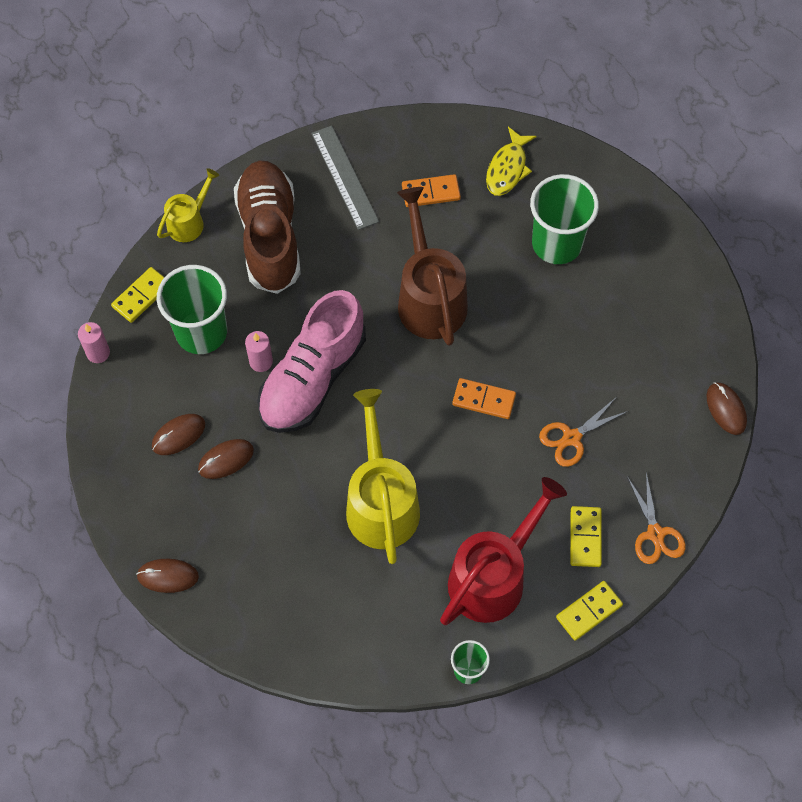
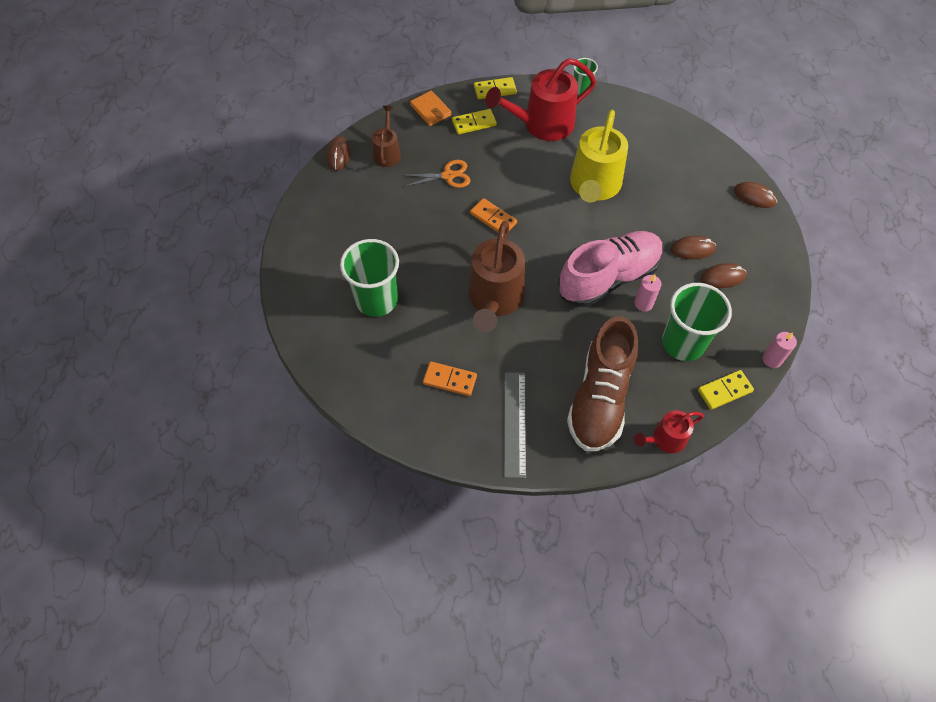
camera: 155 degrees left, 5 degrees down
yellow watering can [157,168,219,242] -> red watering can [634,410,704,453]
yellow fish [486,127,537,196] -> none
yellow domino [570,506,602,567] -> yellow domino turned 45 degrees clockwise [452,109,497,134]
orange scissors [627,473,686,564] -> orange wallet [410,91,451,126]
none -> brown watering can [372,106,401,167]

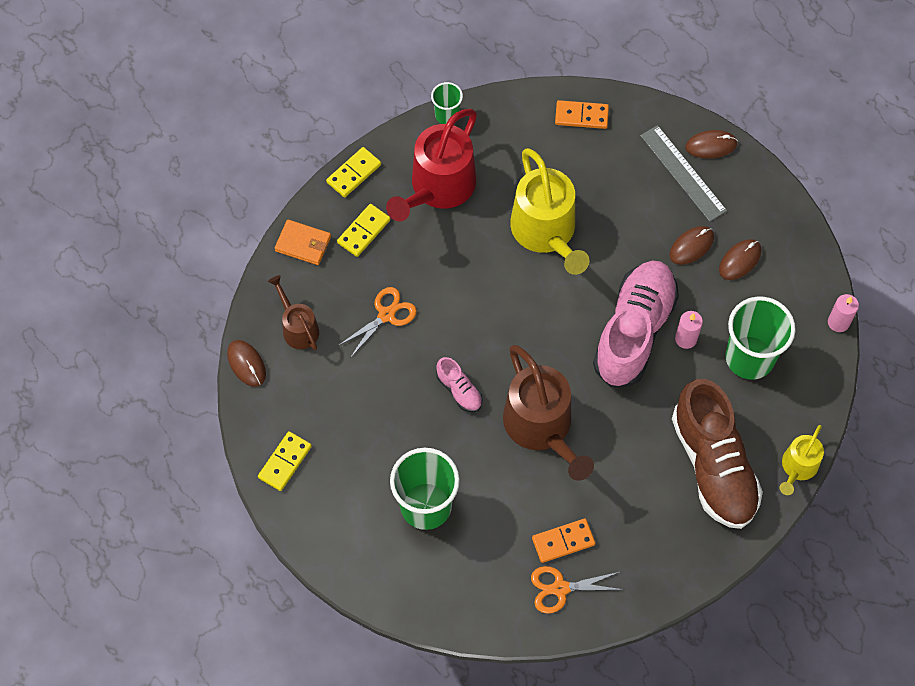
camera: 35 degrees left, 5 degrees up
orange domino [470,198,517,232] -> orange domino moved to [555,100,609,129]
grey ruler [504,372,526,478] -> grey ruler moved to [640,125,727,222]
red watering can [634,410,704,453] -> yellow watering can [779,425,824,495]
yellow domino [698,370,754,410] -> yellow domino moved to [258,431,312,491]
none -> pink shoe [436,357,483,413]
none -> orange scissors [531,566,624,614]

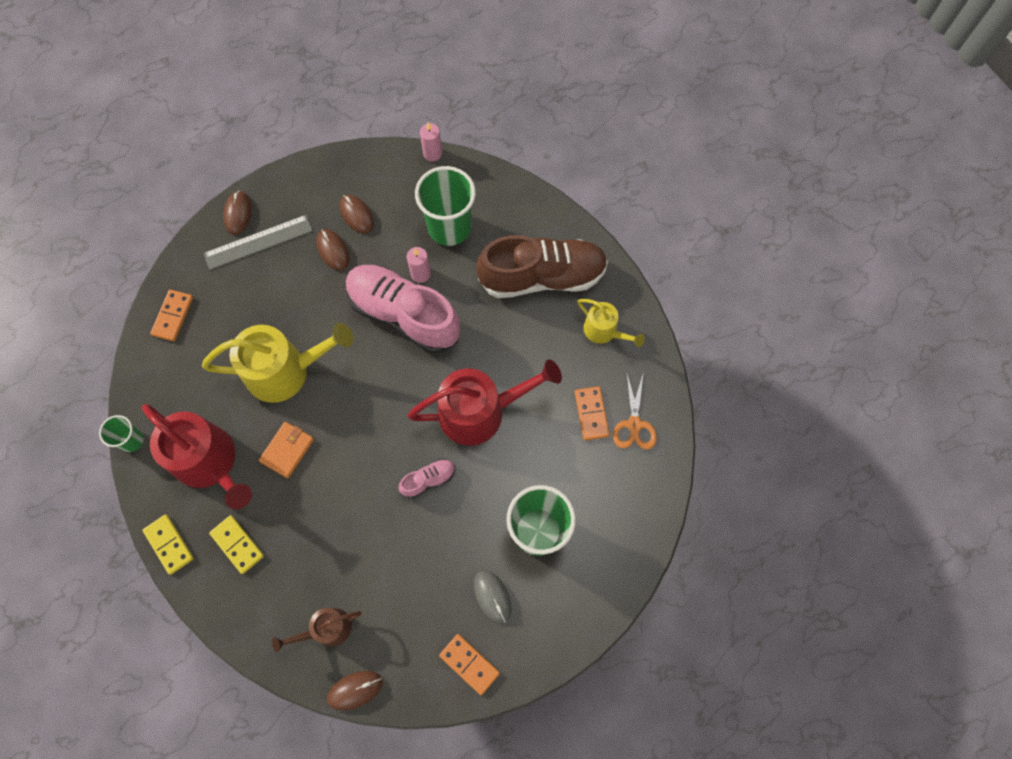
camera: 80 degrees left, 5 degrees up
yellow domino [258,431,312,491] -> orange domino [439,634,500,695]
orange wallet [275,220,331,265] -> orange wallet moved to [259,422,314,478]
orange scissors [338,287,417,358] -> none
brown watering can [503,345,594,481] -> red watering can [408,359,562,446]
yellow watering can [779,425,824,495] -> yellow watering can moved to [578,299,645,347]
none -> grey mouse [474,570,512,624]

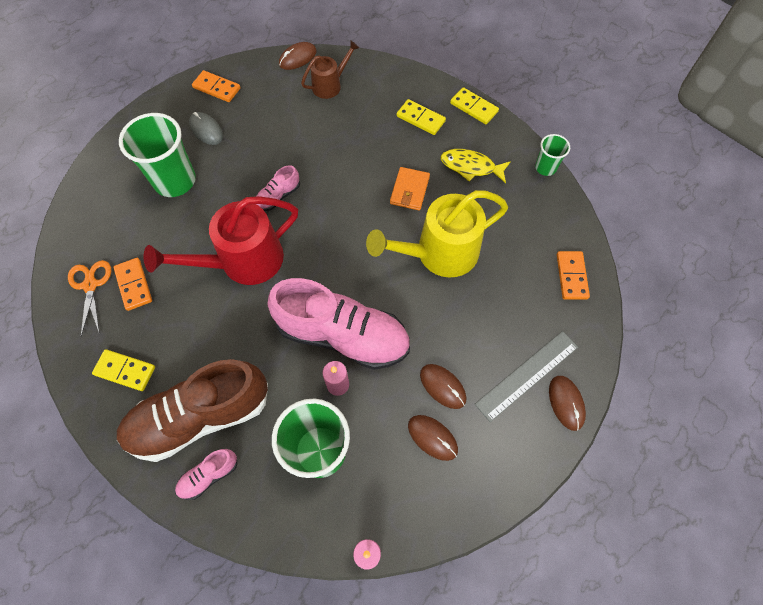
camera: 165 degrees right, 5 degrees down
red watering can [142,404,252,510] -> yellow fish [441,149,511,183]
yellow watering can [578,299,645,347] -> yellow domino [92,349,155,391]
none -> pink shoe [175,449,237,500]

